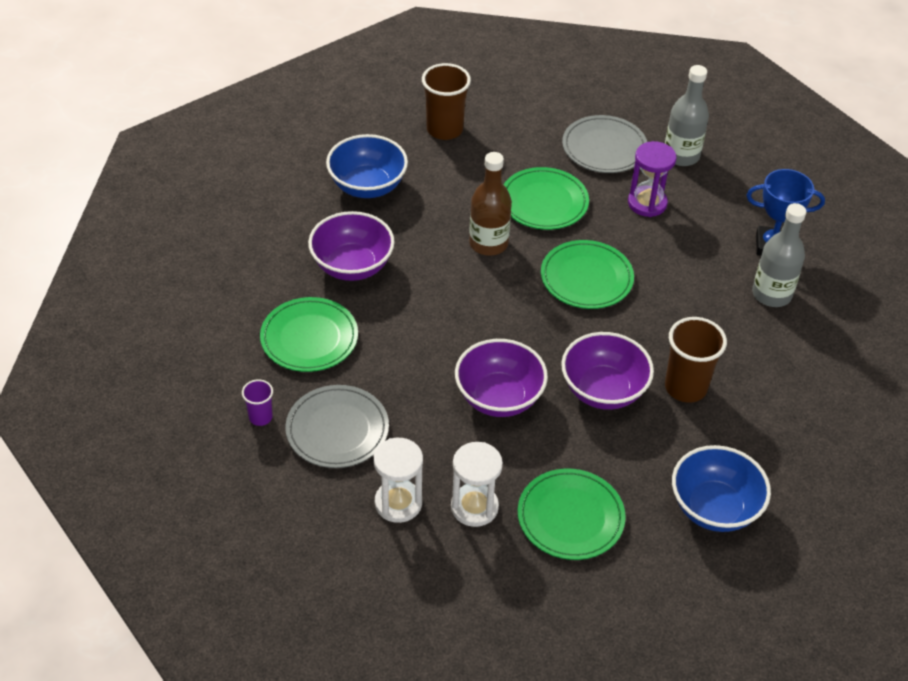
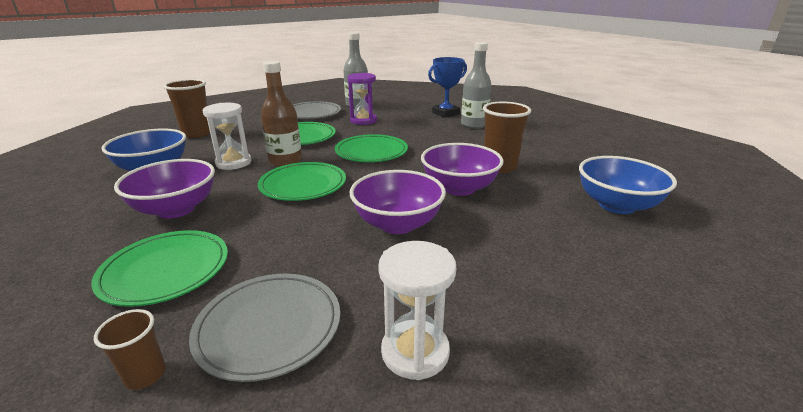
camera: 40 degrees left, 20 degrees down
purple cup [242,379,273,426] -> brown cup [94,309,166,390]
white hourglass [451,442,503,527] -> white hourglass moved to [203,103,251,170]
green plate [518,469,626,560] -> green plate moved to [258,162,346,201]

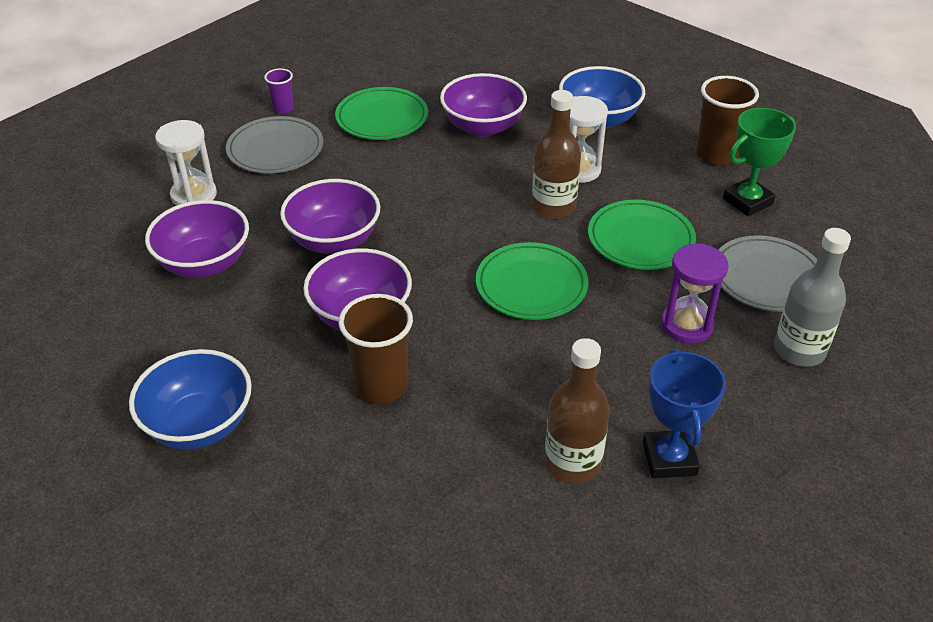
camera: 120 degrees right, 15 degrees up
brown cup [94,309,166,390] -> purple cup [264,68,294,114]
green plate [258,162,346,201] -> none
grey bottle [461,42,492,129] -> brown bottle [545,338,610,484]
none -> purple bowl [145,200,249,278]
none -> green trophy [723,108,796,216]

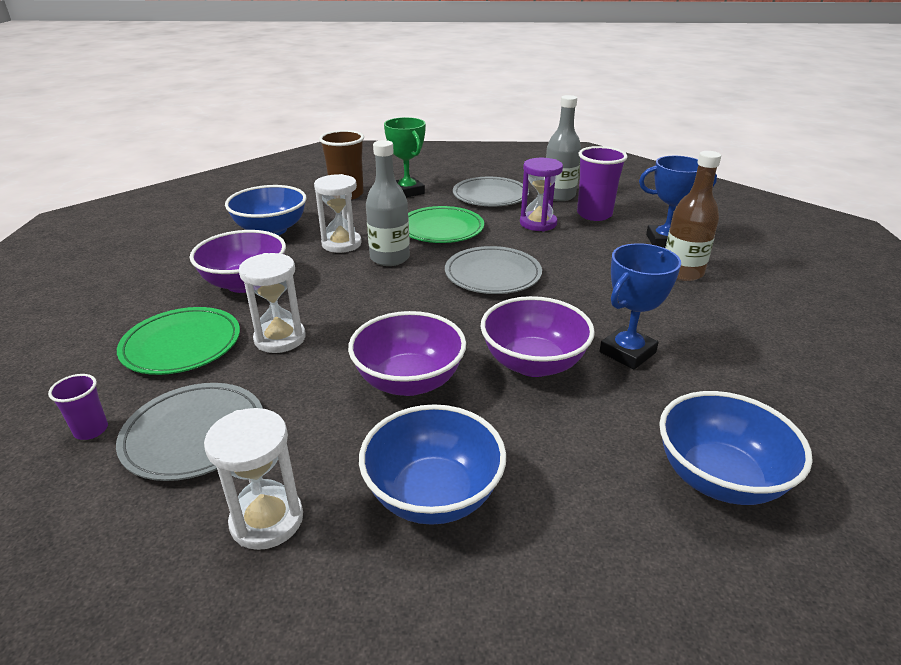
camera: 85 degrees left, 10 degrees down
purple bowl [145,200,249,278] -> blue bowl [359,404,506,525]
brown cup [339,294,413,404] -> blue trophy [600,243,681,369]
green plate [476,242,588,320] -> grey plate [445,246,542,294]
brown bottle [532,90,581,219] -> grey bottle [366,140,410,266]
none -> white hourglass [239,253,306,353]
none -> purple cup [577,146,628,221]

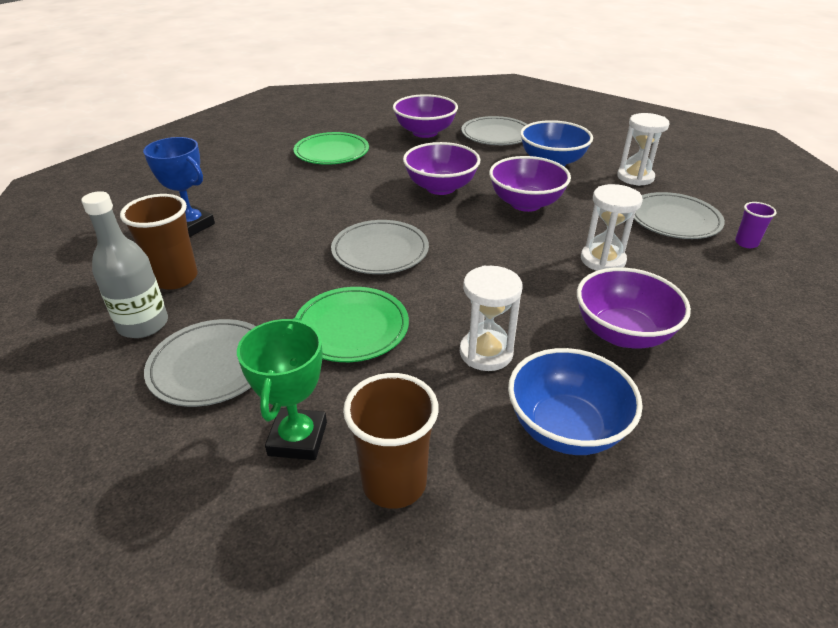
camera: 145 degrees left, 5 degrees up
green plate [117,307,240,375] -> green plate moved to [294,132,369,165]
grey bottle [366,140,410,266] -> none
purple hourglass [520,158,563,231] -> none
purple cup [577,146,628,221] -> brown cup [120,194,198,290]
blue trophy [600,243,681,369] -> none
blue bowl [659,391,813,505] -> purple bowl [393,94,458,138]
brown bottle [665,151,721,281] -> none
none -> grey plate [461,116,528,145]

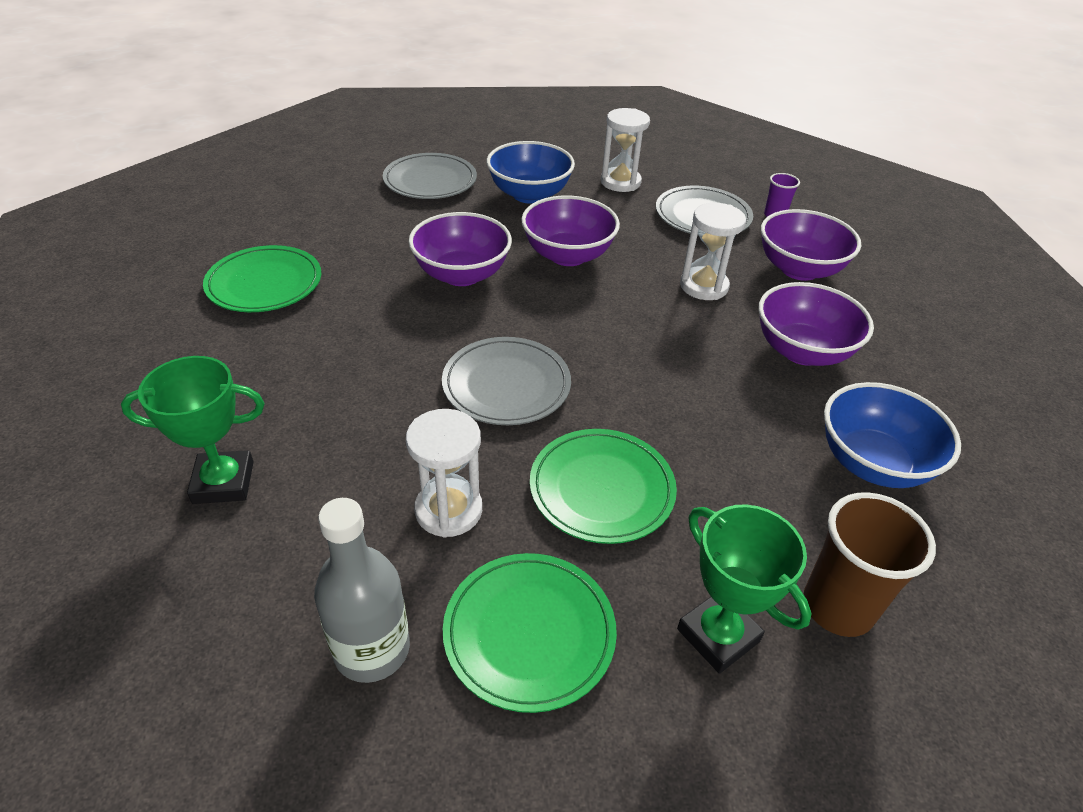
camera: 45 degrees left, 5 degrees up
brown cup [120,194,198,290] -> none
blue trophy [143,137,215,237] -> green trophy [121,356,265,504]
grey plate [144,319,256,407] -> green plate [443,553,617,713]
purple bowl [393,94,458,138] -> purple bowl moved to [761,209,861,281]
white hourglass [460,265,522,371] -> white hourglass moved to [406,409,482,538]

